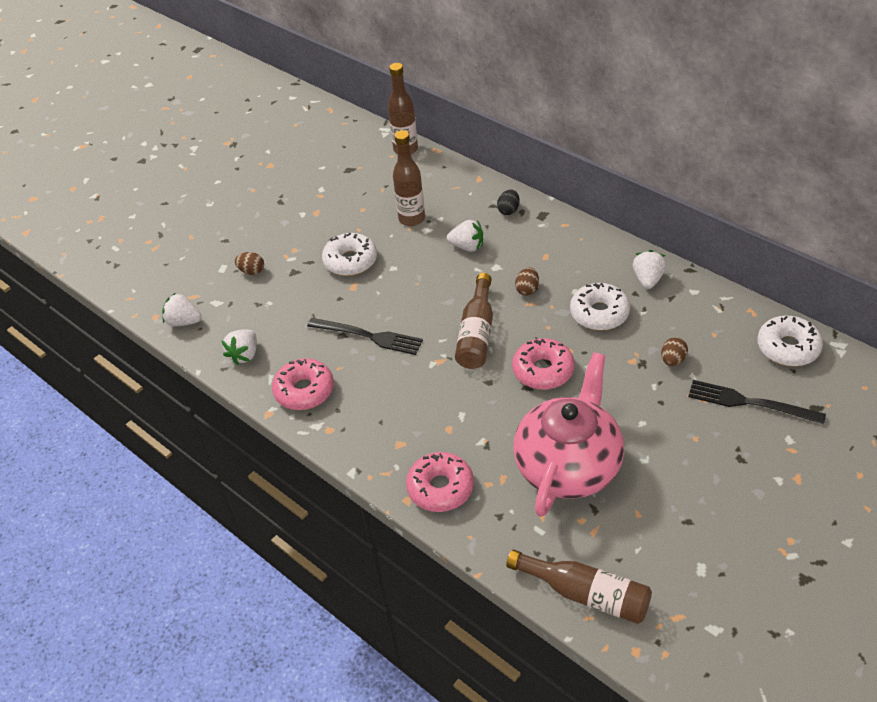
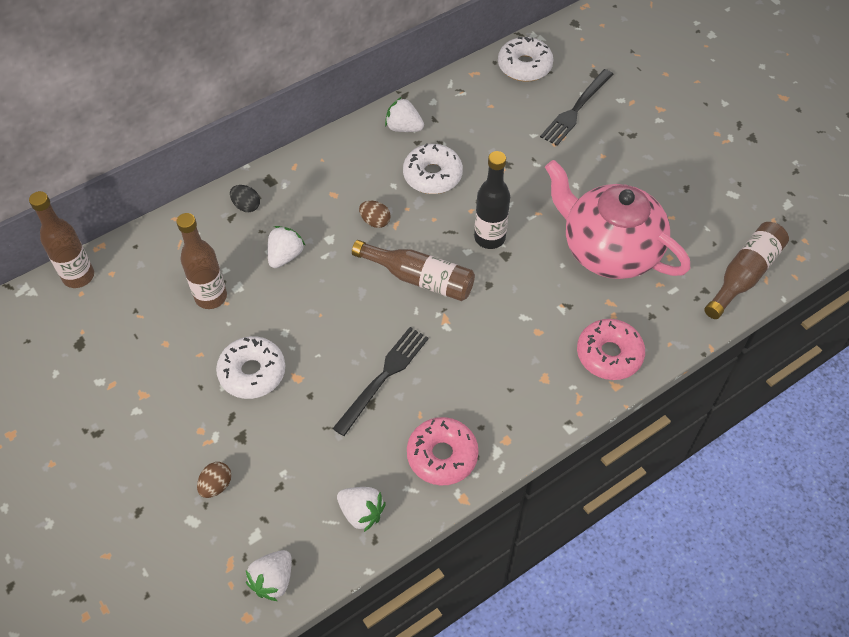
camera: 80 degrees left, 10 degrees up
pink donut [512,338,575,390] -> black bottle [474,151,510,249]
brown egg [661,337,688,366] -> none

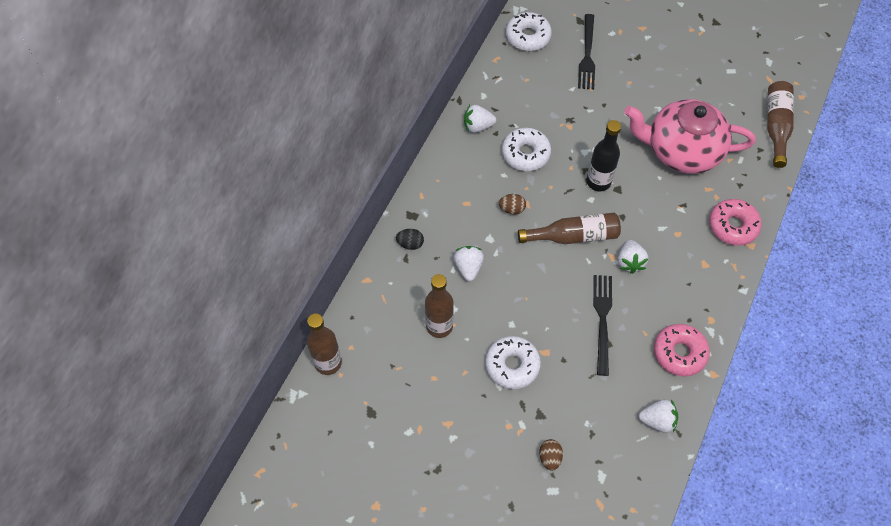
camera: 30 degrees left, 5 degrees up
white strawberry [246,550,292,601] -> white strawberry moved to [618,240,648,274]

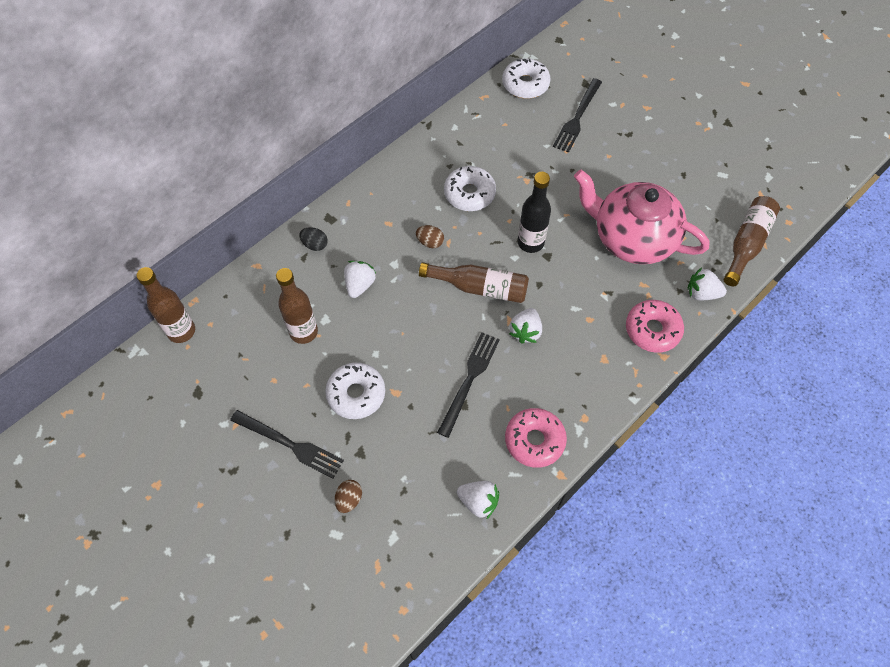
camera: 20 degrees right, 0 degrees up
white strawberry [464,105,496,133] -> white strawberry moved to [688,268,727,300]
none -> black fork [230,410,344,479]

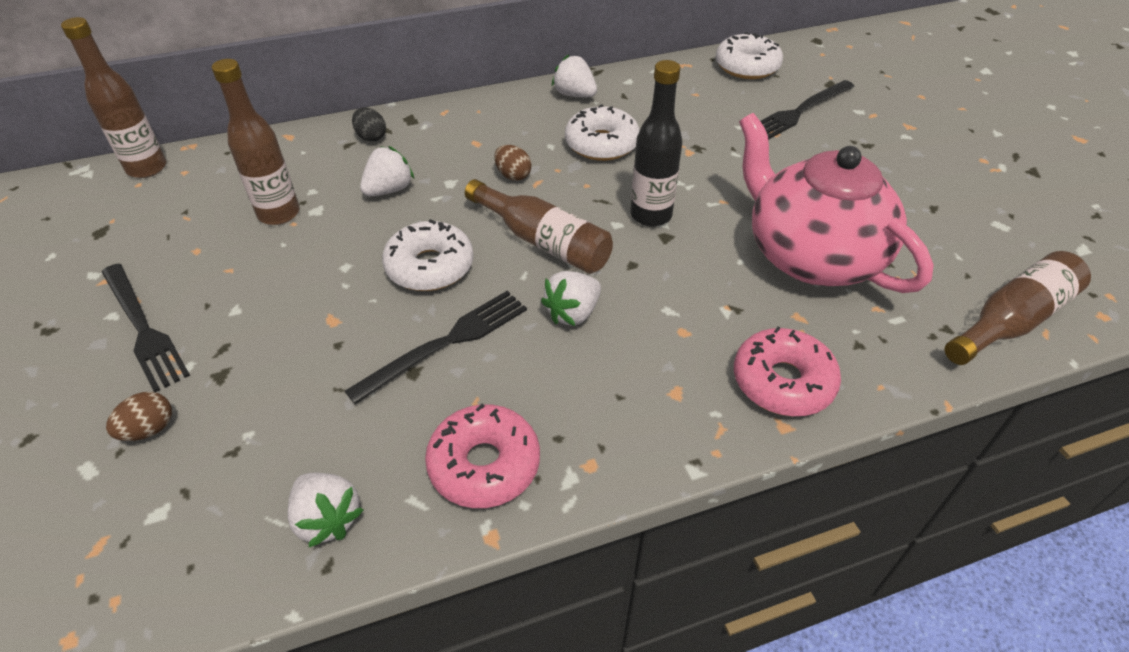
camera: 25 degrees right, 15 degrees down
white donut [325,363,385,419] -> white donut moved to [382,219,474,291]
white strawberry [688,268,727,300] -> white strawberry moved to [552,54,597,97]

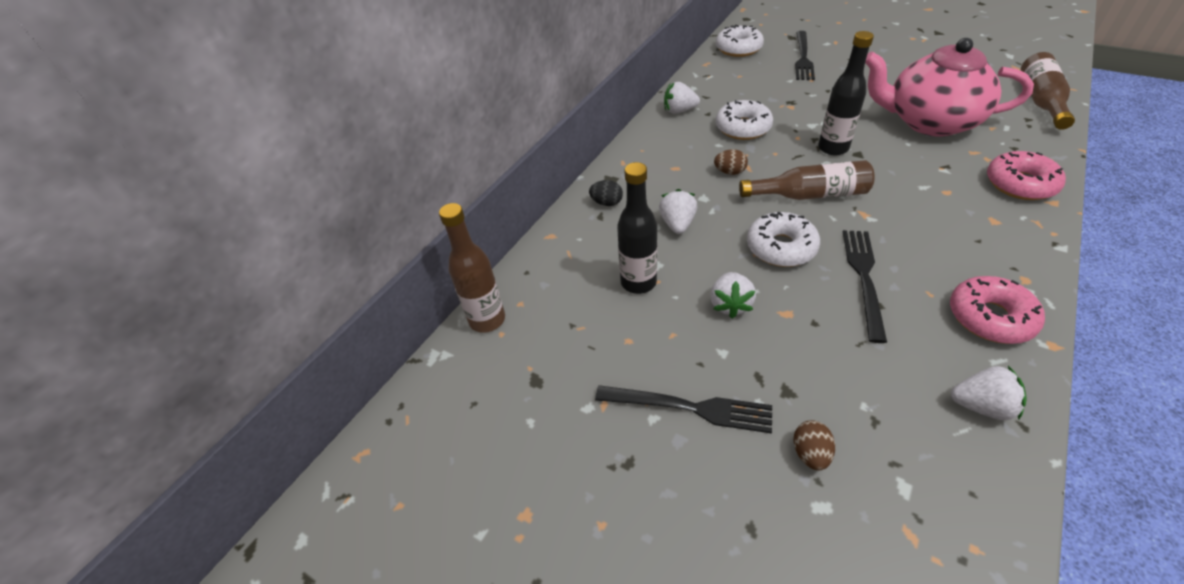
camera: 35 degrees left, 0 degrees up
brown bottle [212,59,300,225] -> black bottle [617,162,657,294]
white strawberry [541,271,601,326] -> white strawberry moved to [710,272,756,319]

